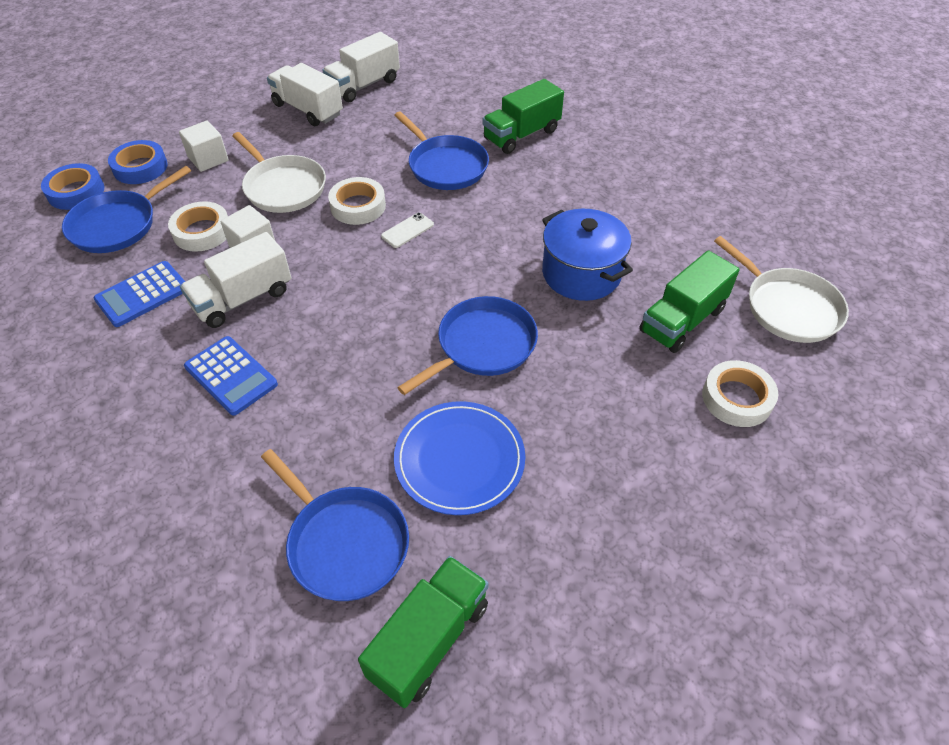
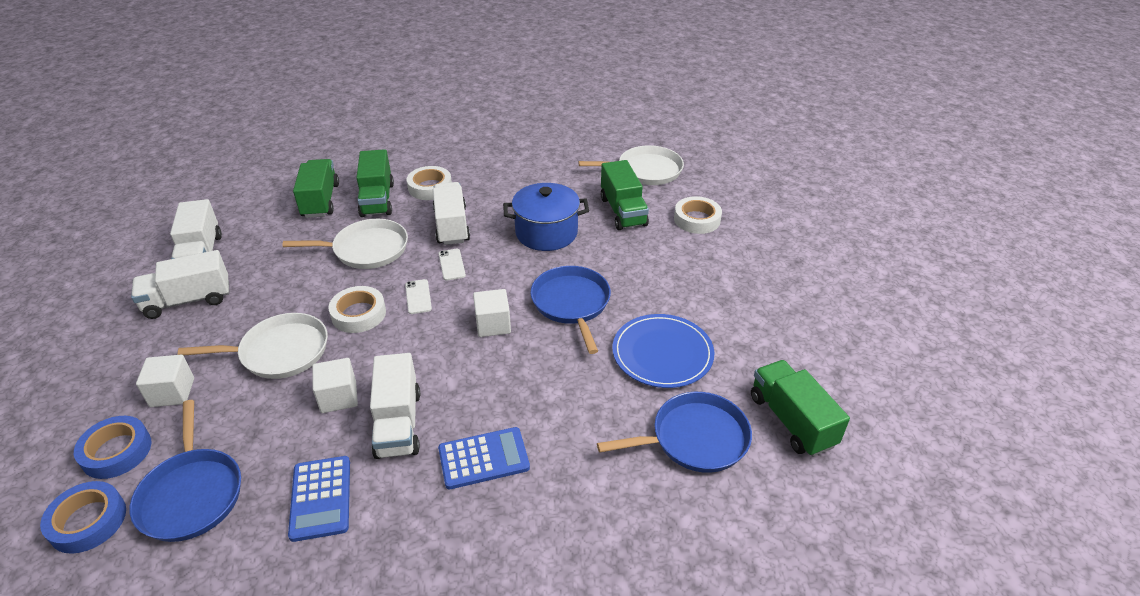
camera: 60 degrees left, 10 degrees down
white tape [168,201,228,252] -> white tape moved to [407,166,452,200]
blue pan [394,111,489,190] -> white pan [283,219,408,269]
none -> green truck [293,159,339,218]
none -> white truck [433,182,470,245]
none -> white phone [438,249,466,281]
none -> white cube [473,289,511,337]

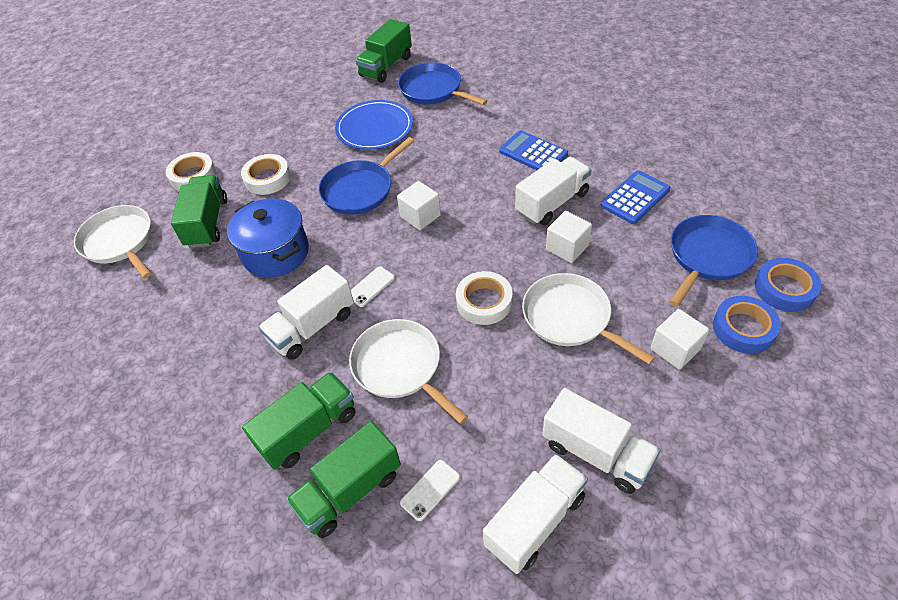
camera: 120 degrees left, 10 degrees up
white phone [405,279,432,314] -> white phone moved to [400,460,460,521]
white tape [407,166,452,200] -> white tape moved to [241,154,291,195]
green truck [601,160,649,230] -> green truck turned 45 degrees counterclockwise [171,175,227,248]

